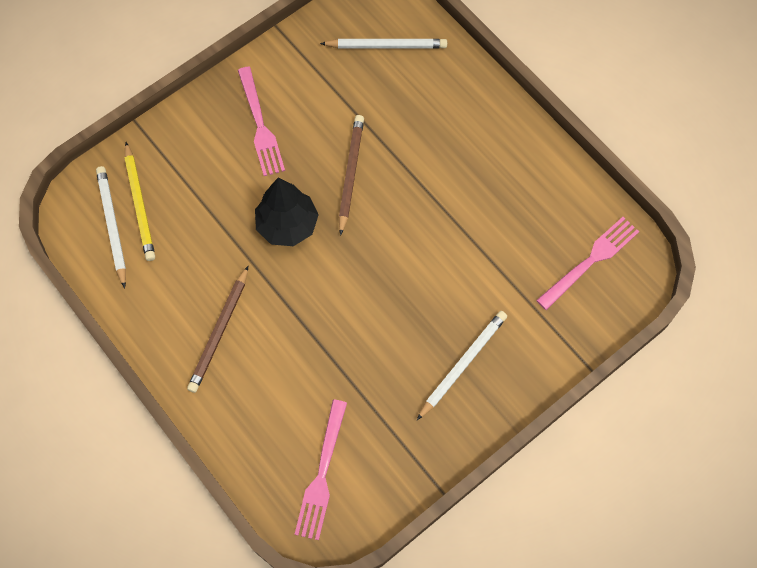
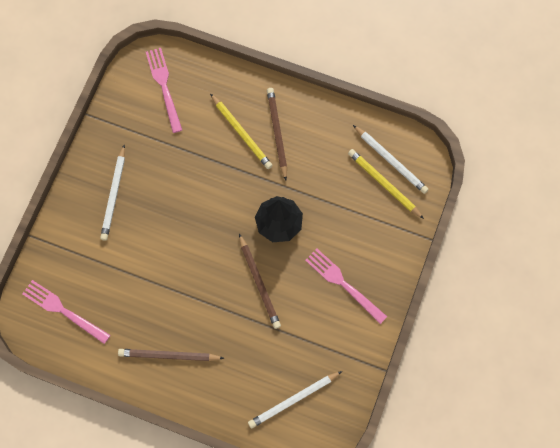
camera: 150 degrees right, 5 degrees up
pink fork [536,217,639,310] -> pink fork turned 105 degrees clockwise [22,280,110,344]
none -> brown pencil [118,349,224,361]
none -> yellow pencil [210,94,273,169]

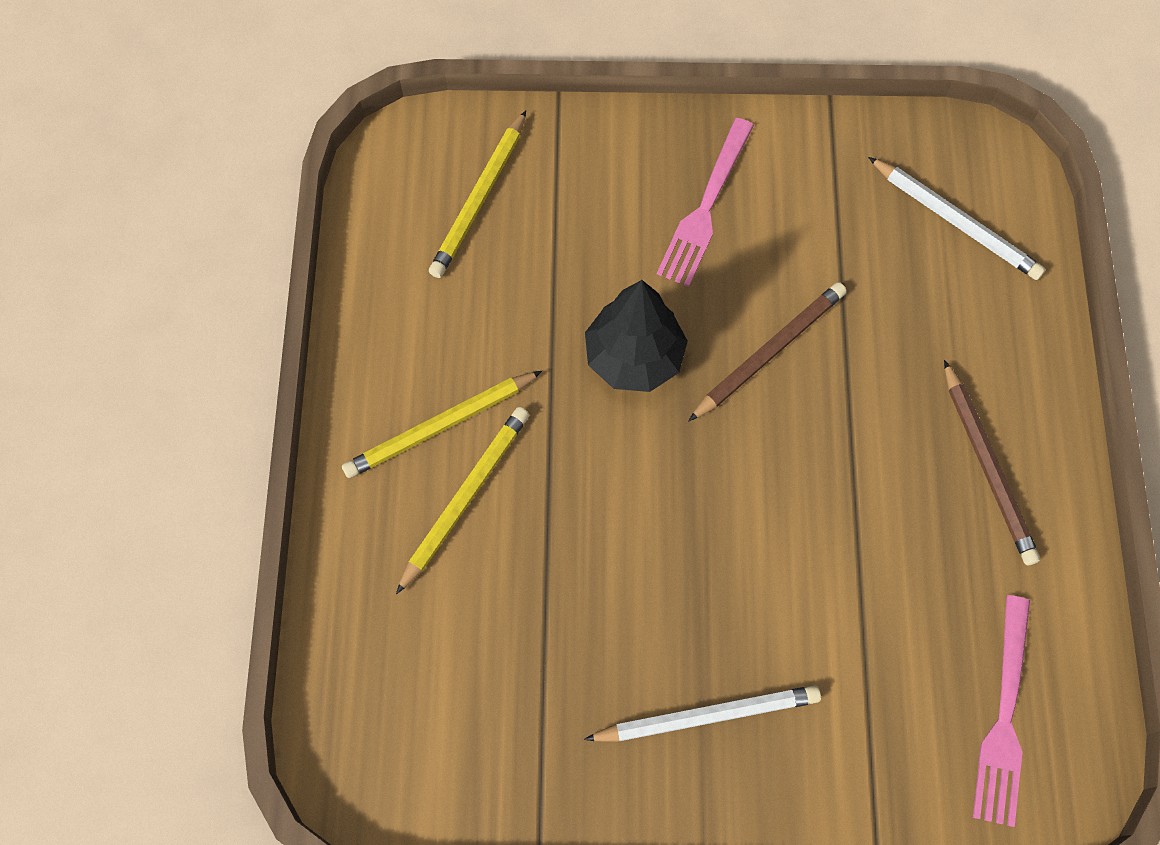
camera: 110 degrees left, 5 degrees down
pink fork [146,48,182,133] -> none
brown pencil [267,88,287,180] -> yellow pencil [342,371,542,478]
white pencil [353,125,428,194] -> none

